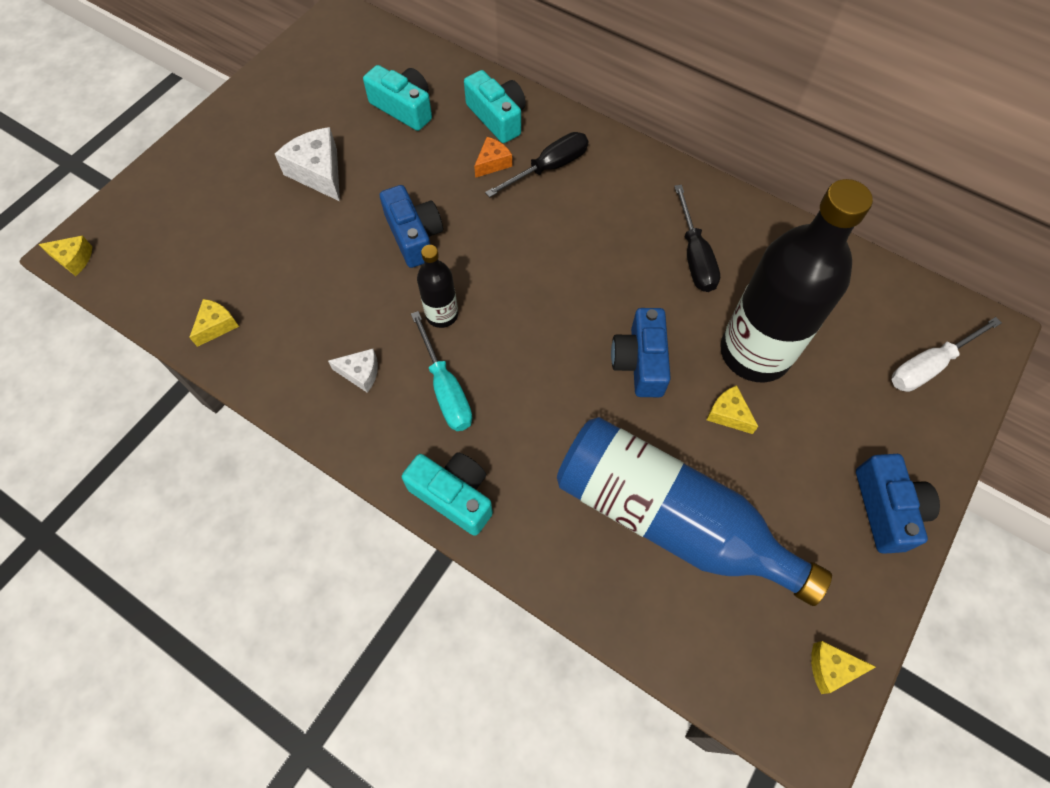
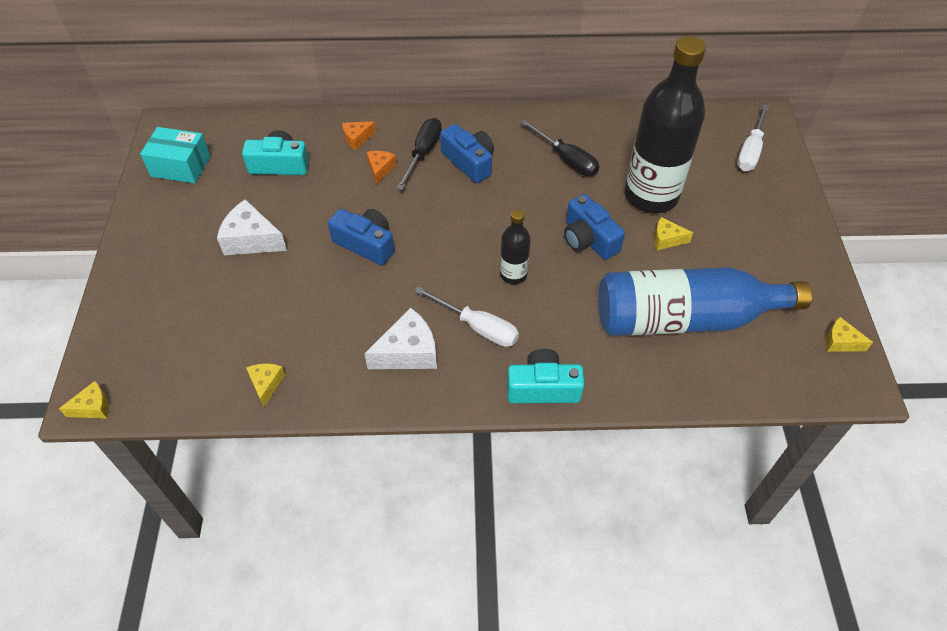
camera: 35 degrees left, 10 degrees down
white cheese [328,349,378,393] -> white cheese [364,307,437,369], size x1.74
turquoise screwdriver [411,311,472,431] -> white screwdriver [415,287,519,347]
black bottle [417,245,458,328] -> black bottle moved to [500,210,531,284]
turquoise camera [464,70,526,143] -> orange cheese [342,121,376,150]
yellow cheese [811,641,875,694] -> yellow cheese turned 60 degrees clockwise [826,317,873,352]
blue camera [856,454,940,554] -> blue camera moved to [440,124,494,183]
none -> turquoise box [140,127,211,183]

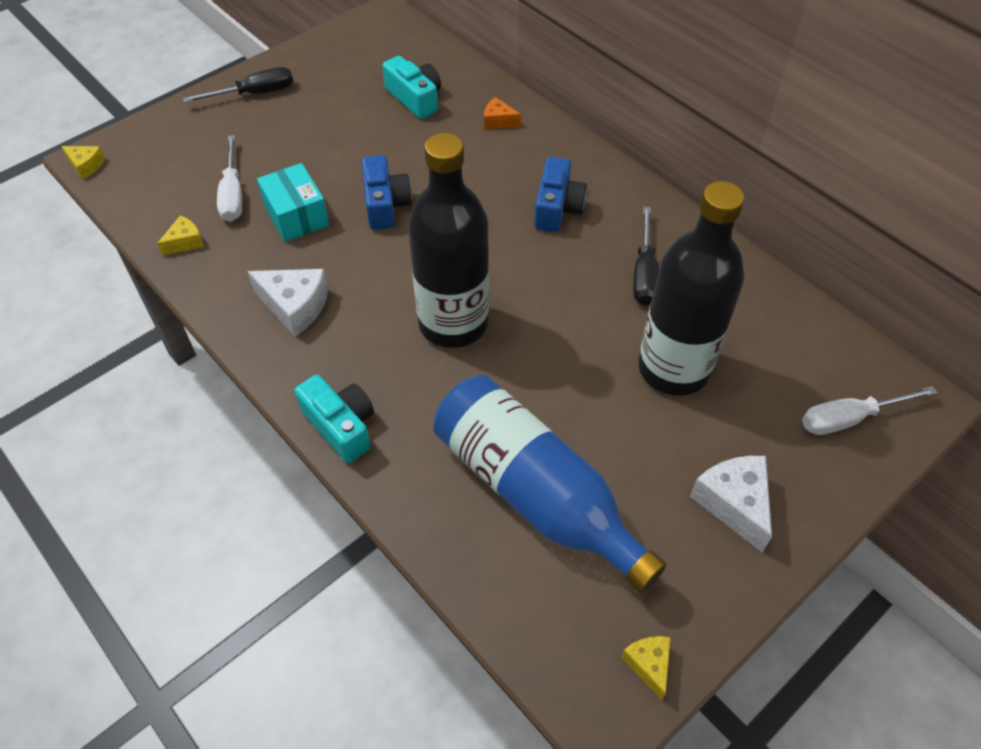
camera: 50 degrees right, 0 degrees up
turquoise box [140,127,211,183] -> turquoise box moved to [257,163,329,242]
white cheese [217,199,287,255] -> white cheese moved to [690,456,772,553]
orange cheese [367,151,396,185] -> none
black screwdriver [397,118,442,190] -> black screwdriver moved to [183,67,293,103]
white screwdriver [415,287,519,347] -> white screwdriver moved to [217,135,242,222]
black bottle [500,210,531,284] -> black bottle [408,133,489,348], size x2.15
blue camera [564,194,625,260] -> none
yellow cheese [654,217,693,250] -> none

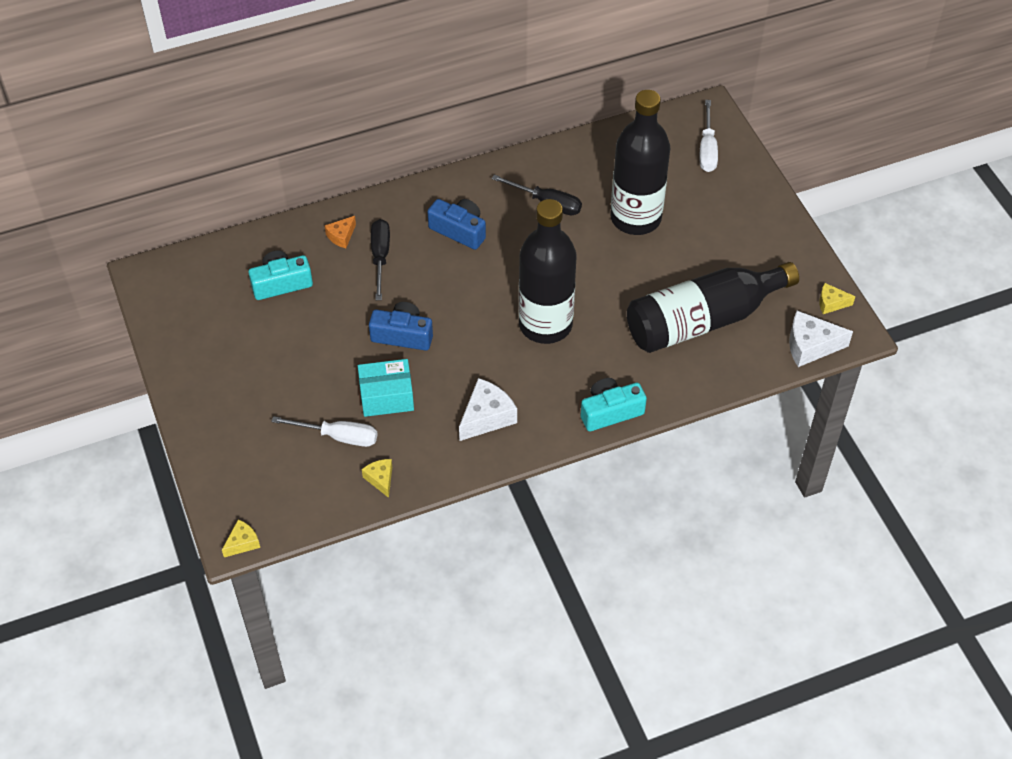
camera: 70 degrees left, 0 degrees up
black screwdriver [183,67,293,103] -> black screwdriver moved to [371,219,390,300]
blue bottle [434,375,666,593] -> black bottle [627,262,799,353]
white cheese [690,456,772,553] -> white cheese moved to [789,311,853,367]

